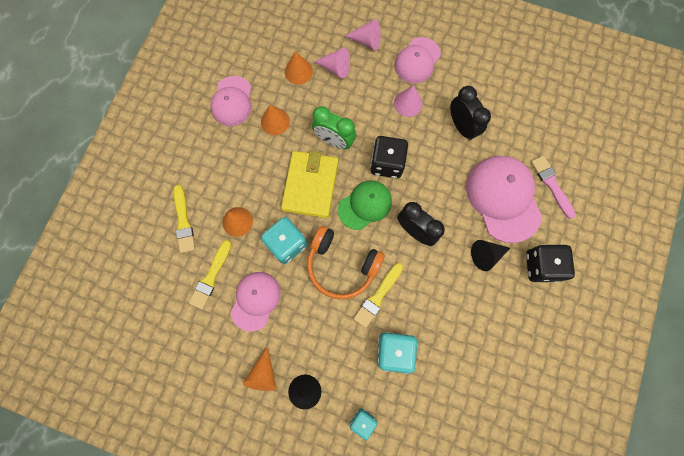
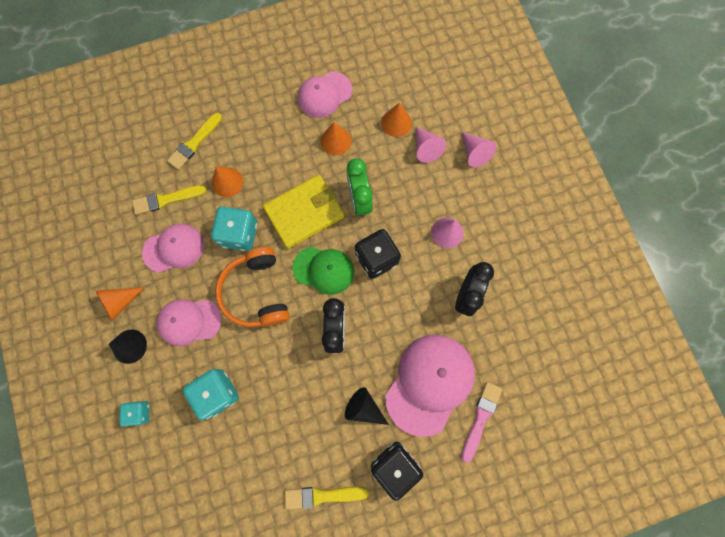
camera: 50 degrees right, 0 degrees up
yellow brush [354,263,403,328] -> yellow brush moved to [285,487,369,509]
pink cap [394,37,441,84] -> pink cap moved to [156,299,222,346]

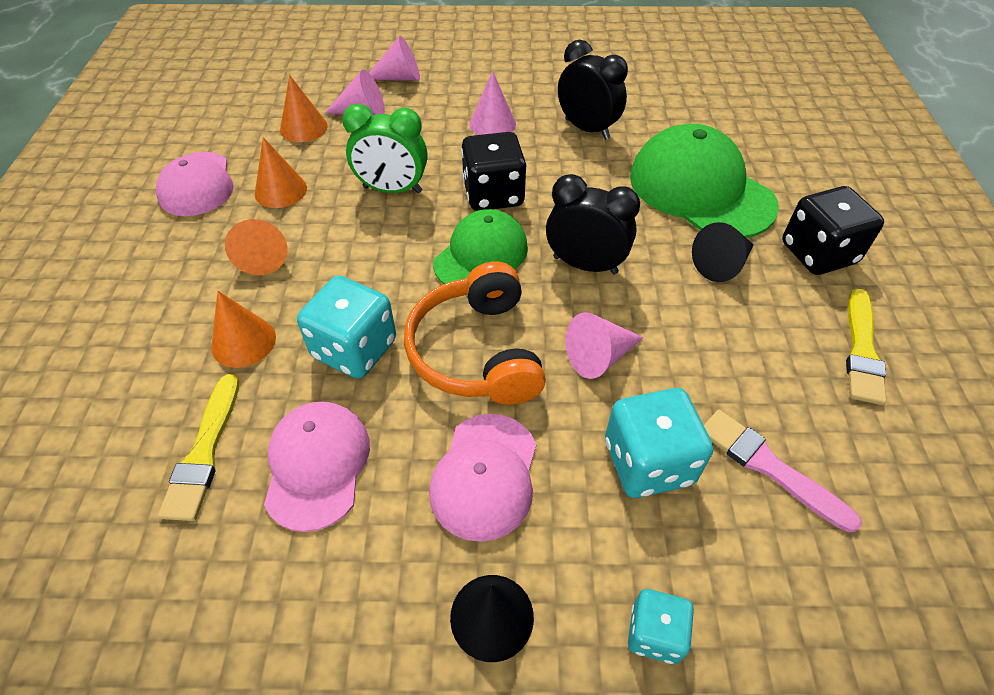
camera: 70 degrees left, 25 degrees down
orange cone [96,287,145,321] -> orange cone moved to [225,219,288,275]
yellow brush [167,113,222,170] -> none
orange headphones [215,247,290,327] -> orange headphones turned 75 degrees clockwise [404,261,546,405]
yellow wallet [263,175,344,249] -> none
pink cap [385,335,475,437] -> green cap [630,124,779,238]
pink brush [461,382,502,463] -> pink brush moved to [704,410,862,533]
none -> pink cone [566,312,644,379]

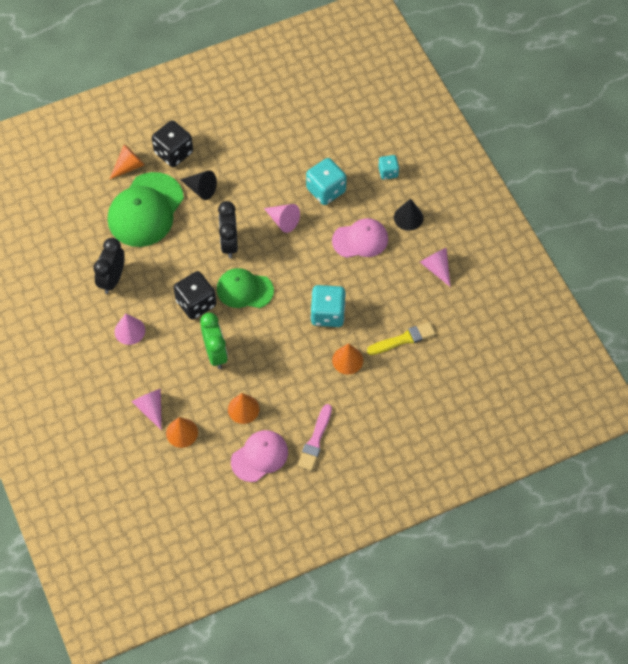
camera: 115 degrees left, 10 degrees up
orange cone [225,219,288,275] -> orange cone moved to [109,144,145,180]
pink cap [264,401,370,532] -> none
pink cone [369,36,420,81] -> pink cone moved to [420,248,451,287]
orange headphones [404,261,546,405] -> none
pink brush [704,410,862,533] -> pink brush moved to [298,404,332,471]
yellow brush [846,289,887,405] -> none

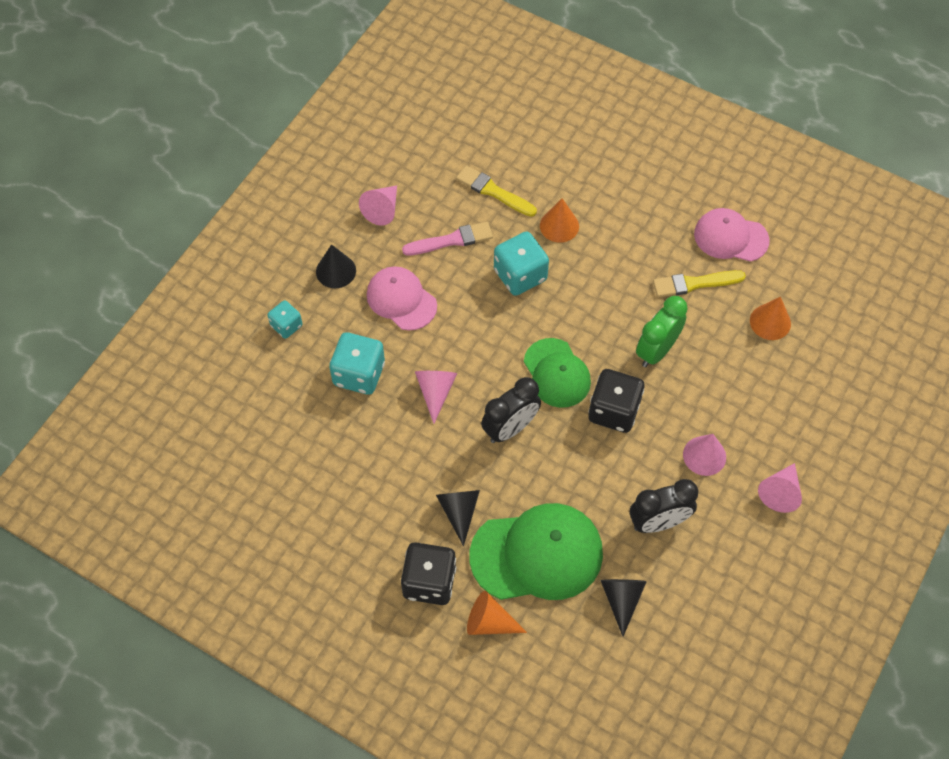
camera: 125 degrees left, 0 degrees up
pink cone [131,389,162,430] -> pink cone moved to [758,463,802,513]
orange cone [228,393,260,424] -> yellow brush [653,270,746,297]
pink brush [298,404,332,471] -> pink brush moved to [402,222,493,255]
none -> black cone [600,579,647,637]

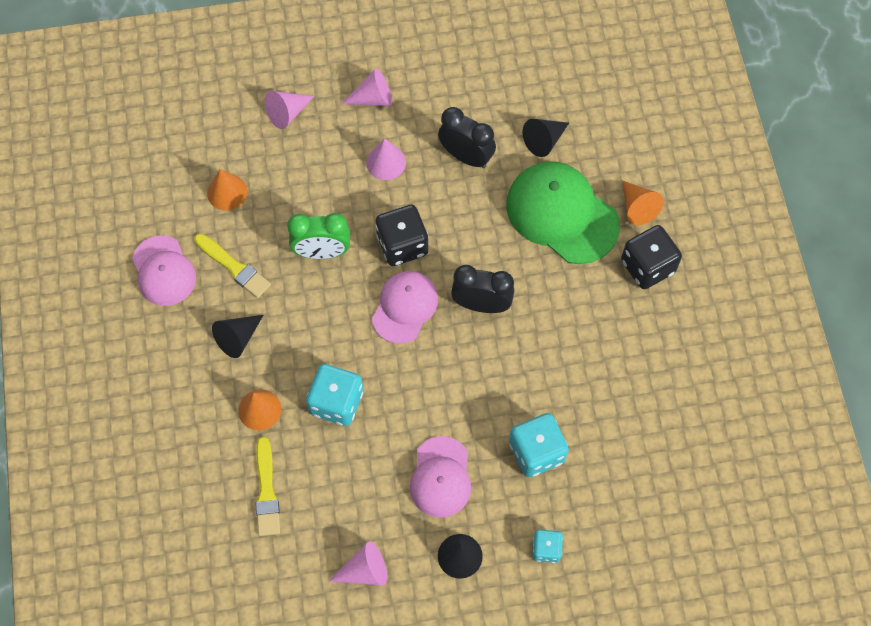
camera: 130 degrees left, 5 degrees up
pink brush [402,222,493,255] -> none
pink cone [415,371,457,424] -> pink cone moved to [265,91,314,129]
black cone [436,490,480,546] -> black cone moved to [212,315,263,358]
green cap [524,338,591,408] -> pink cap [372,271,438,344]

